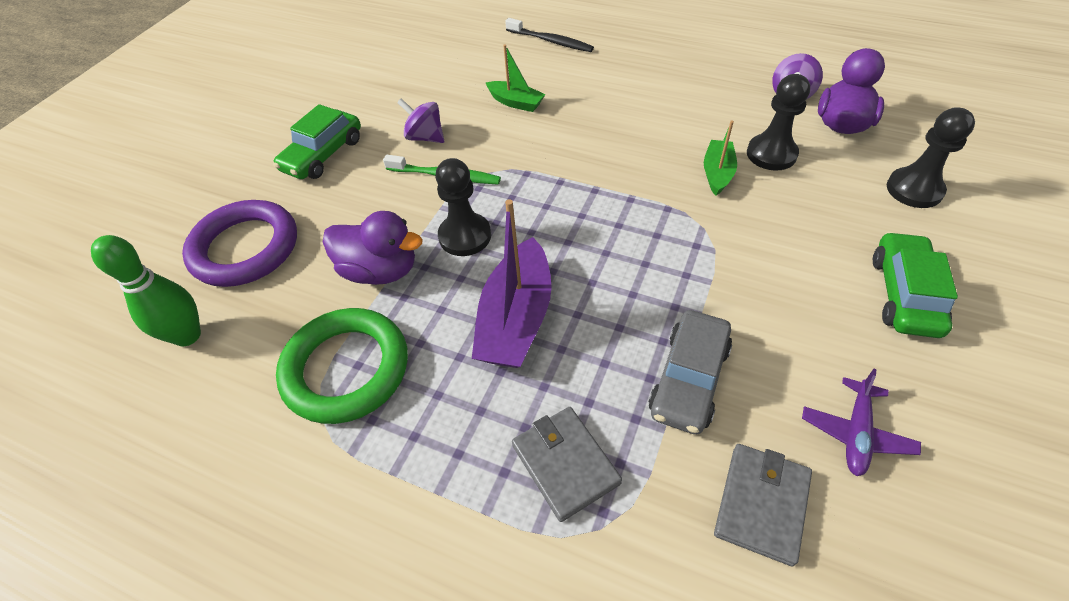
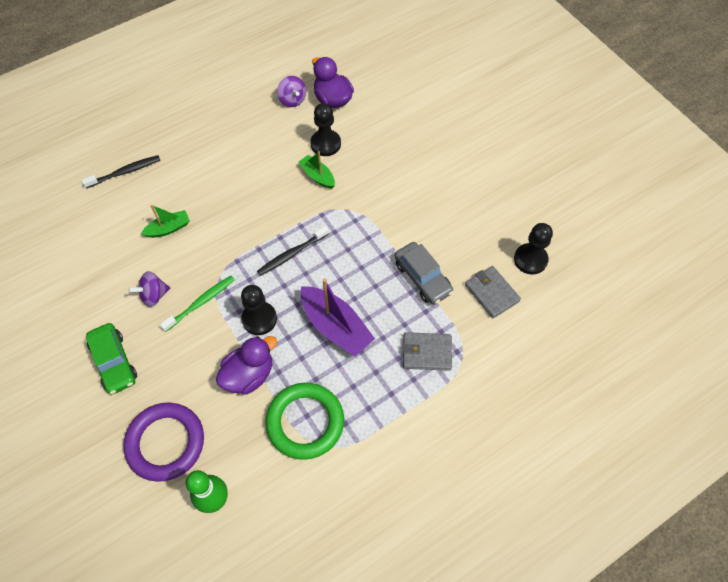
camera: 60 degrees left, 10 degrees up
purple plane [802,369,921,476] -> none
green car [873,232,958,338] -> none
black pawn [887,107,975,208] -> black pawn moved to [514,223,553,275]
none -> black toothbrush [257,226,329,276]

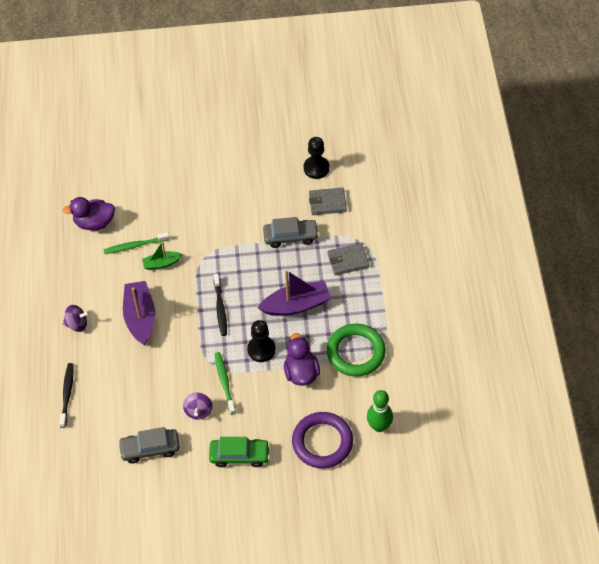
camera: 60 degrees left, 5 degrees down
green boat [141,205,190,238] -> none
purple spinning top [277,76,306,107] -> purple spinning top moved to [63,305,90,332]
black pawn [310,103,341,156] -> green toothbrush [104,232,170,254]
grey wallet [402,332,452,371] -> grey wallet turned 45 degrees clockwise [327,243,369,276]
none -> grey car [118,427,180,464]
none -> purple boat [123,281,155,345]

